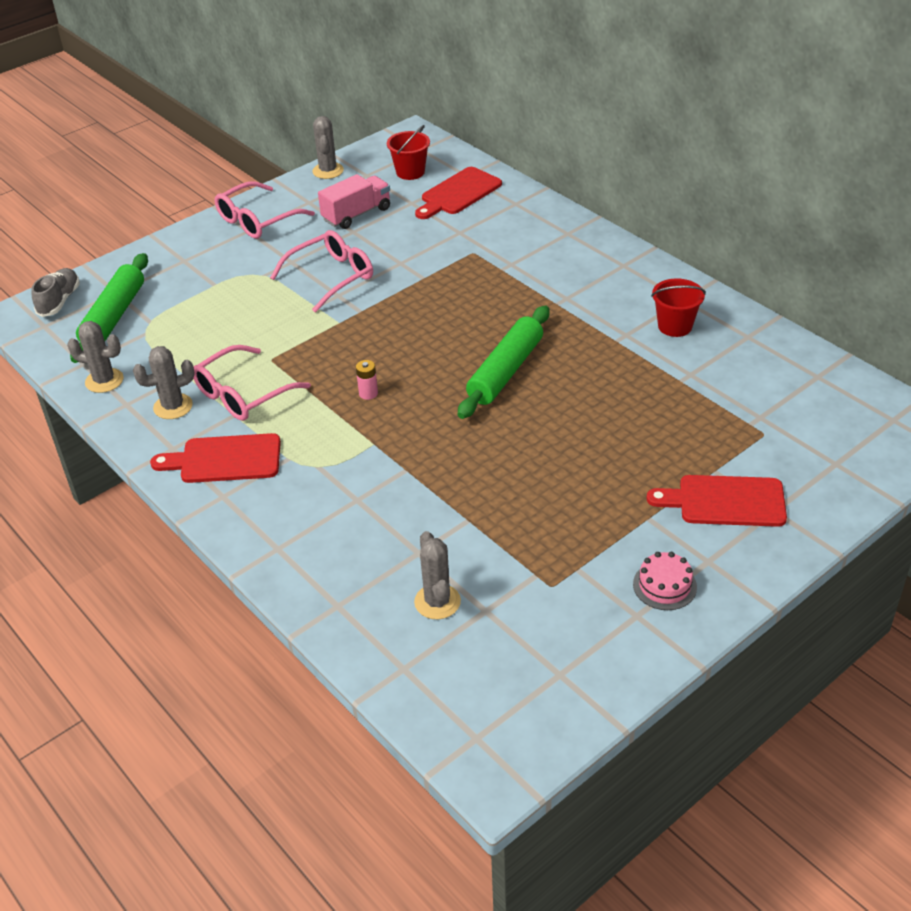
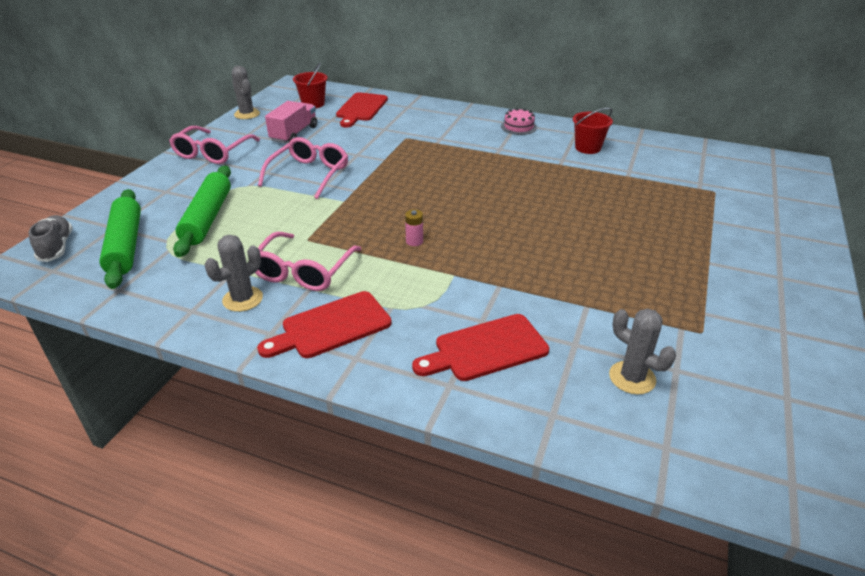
camera: 30 degrees left, 5 degrees down
grey cactus [67,321,123,393] -> none
green rolling pin [458,306,549,419] -> green rolling pin moved to [173,166,231,257]
pink cake [633,552,697,610] -> pink cake moved to [501,108,537,135]
red cutting board [646,475,787,527] -> red cutting board moved to [412,314,549,381]

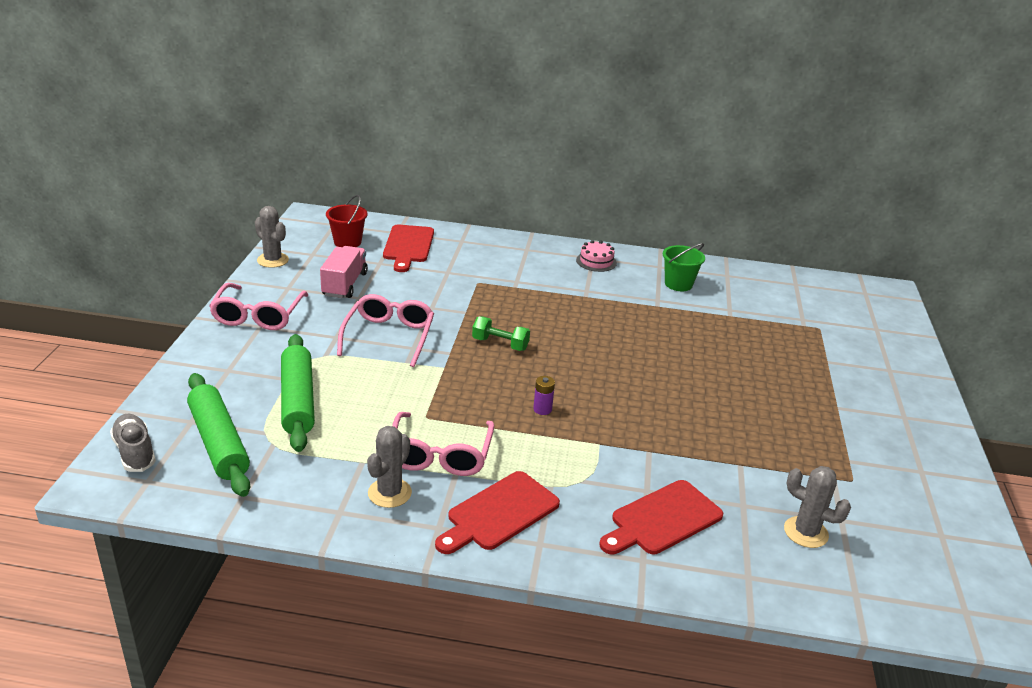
camera: 15 degrees left, 5 degrees down
pink battery [405,209,423,246] -> purple battery [533,376,555,415]
red bucket [573,108,613,154] -> green bucket [663,243,705,291]
none -> green dumbbell [472,316,530,351]

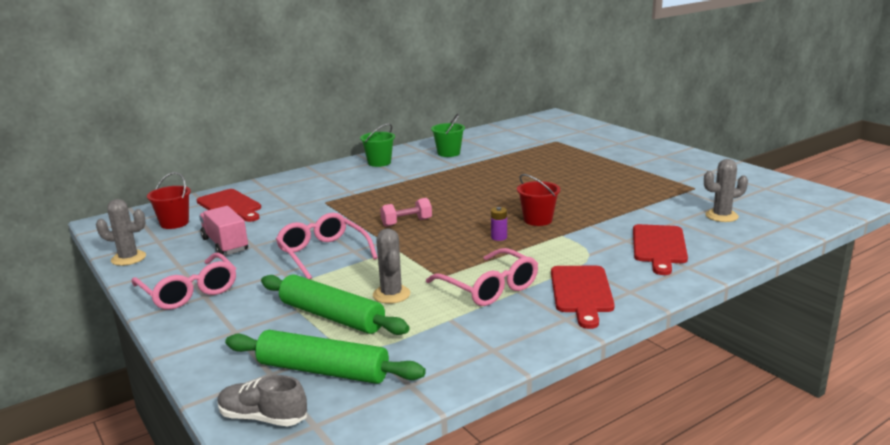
camera: 40 degrees left, 10 degrees down
grey cactus [367,426,412,508] -> grey cactus moved to [373,228,410,304]
green dumbbell [472,316,530,351] -> pink dumbbell [380,198,432,227]
pink cake [576,240,617,272] -> green bucket [360,124,395,167]
none -> red bucket [517,174,560,226]

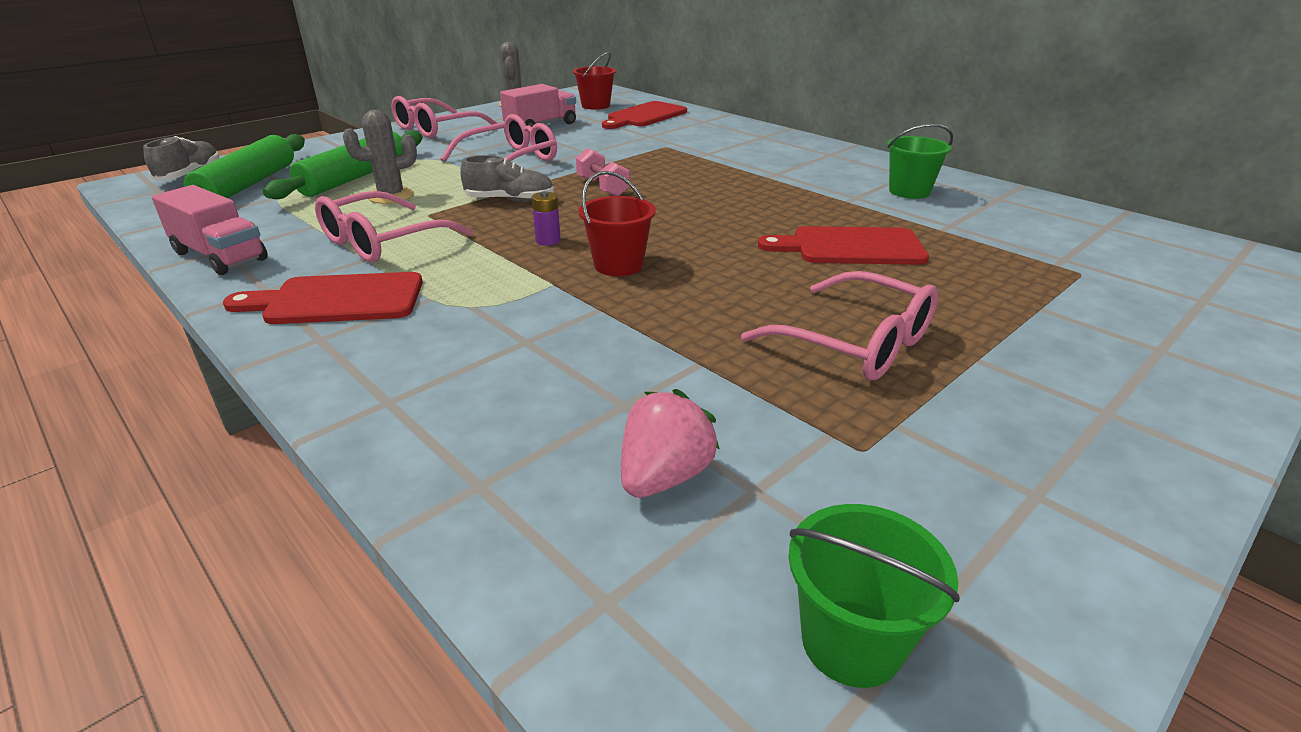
camera: 80 degrees right, 10 degrees up
green bucket [360,124,395,167] -> green bucket moved to [788,504,960,688]
red cutting board [633,224,688,275] -> red cutting board moved to [758,226,929,265]
grey cactus [704,159,748,222] -> pink strawberry [621,389,720,498]
none -> pink truck [152,185,268,275]
none -> grey shoe [460,155,554,202]
none -> pink glasses [741,271,938,380]

